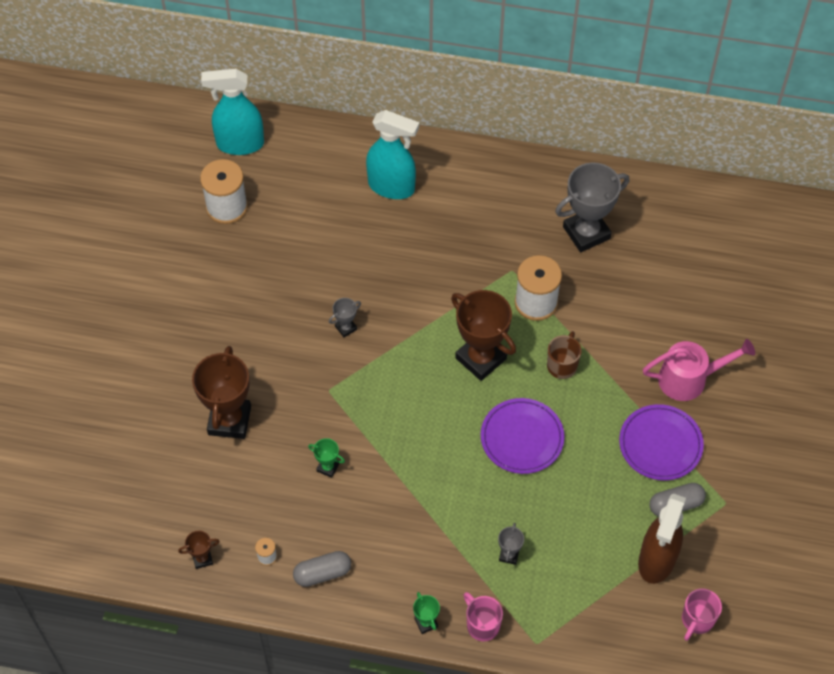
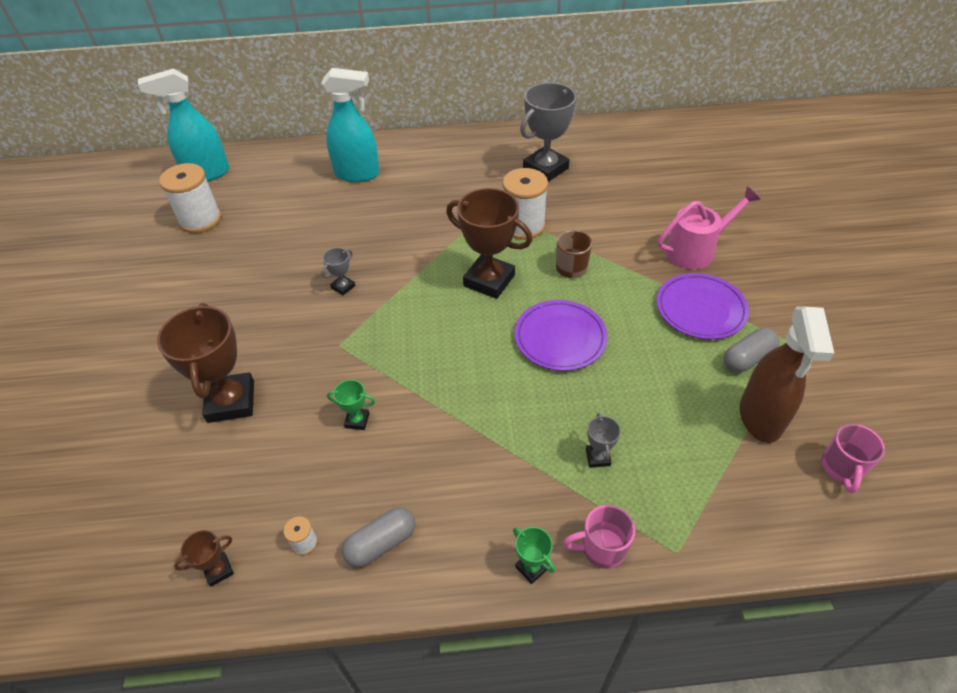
camera: 15 degrees left, 10 degrees down
pink mug [463,592,503,641] -> pink mug turned 45 degrees counterclockwise [563,505,635,569]

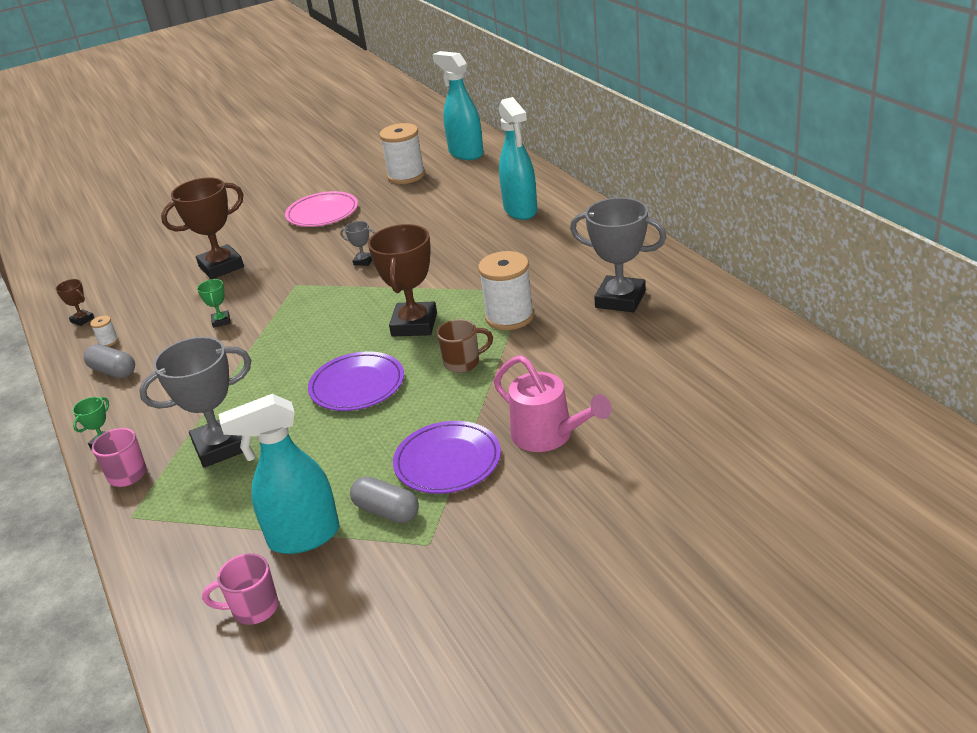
camera: 70 degrees right, 15 degrees down
grey trophy [586,413,621,468] -> grey trophy [139,337,251,468], size x2.23
brown spray bottle [740,306,834,443] -> turquoise spray bottle [219,394,339,554]
none -> pink plate [285,191,358,227]

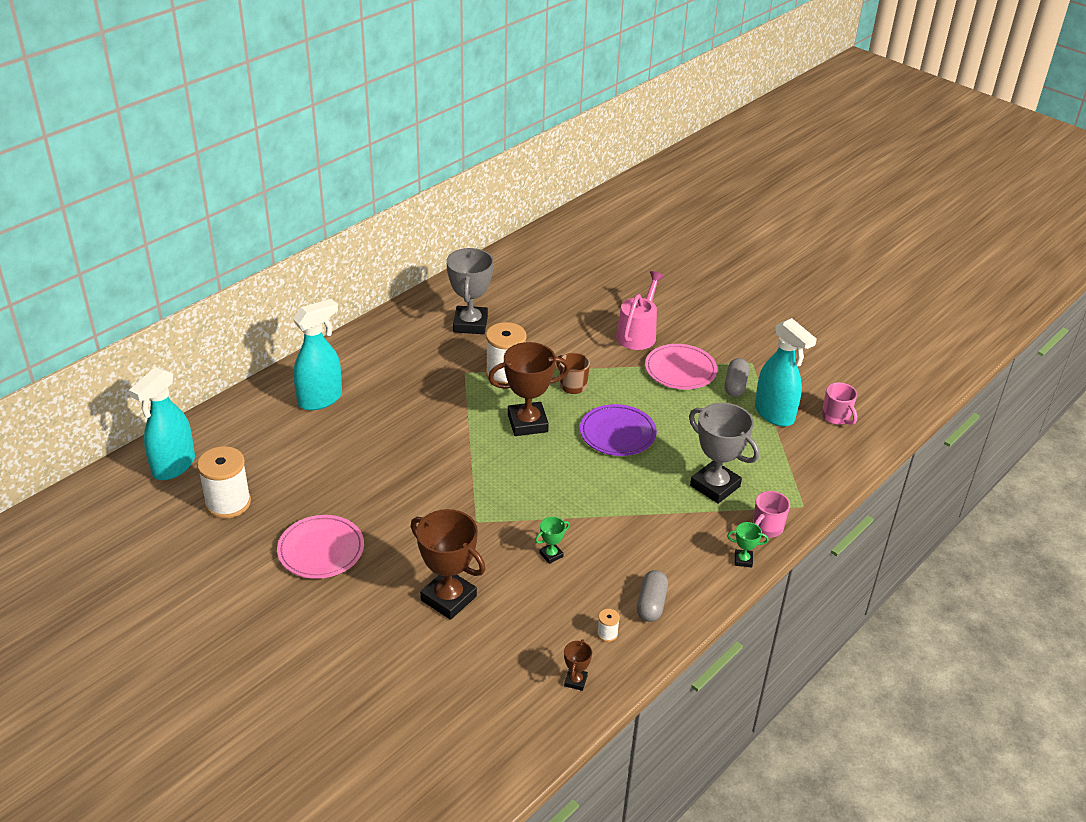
camera: 115 degrees left, 5 degrees up
grey trophy [340,221,375,266] -> none
purple plate [393,421,501,494] -> pink plate [645,344,717,389]

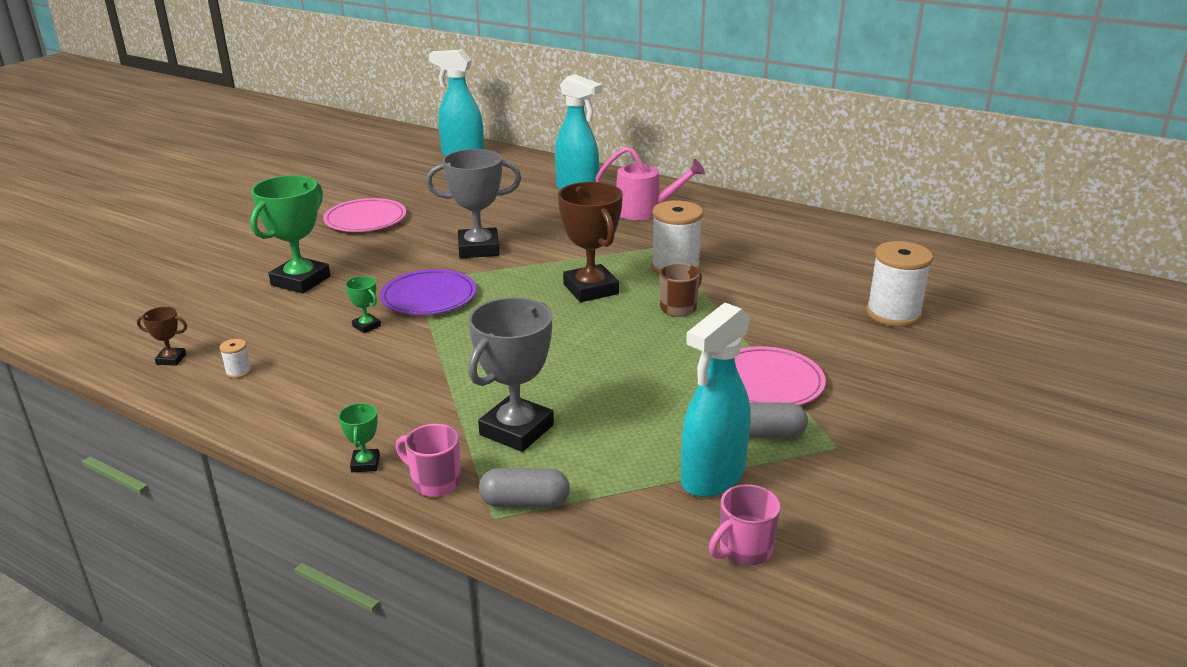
camera: 80 degrees right, 10 degrees down
white spool [197,446,251,519] -> white spool moved to [866,241,933,327]
brown trophy [411,509,486,620] -> green trophy [250,175,330,294]
grey trophy [446,248,494,334] -> grey trophy moved to [426,149,521,258]
purple plate [580,404,657,456] -> purple plate moved to [380,269,477,315]
pink watering can [616,271,664,350] -> pink watering can moved to [595,146,705,220]
grey capsule [637,570,668,622] -> grey capsule moved to [479,468,570,508]

